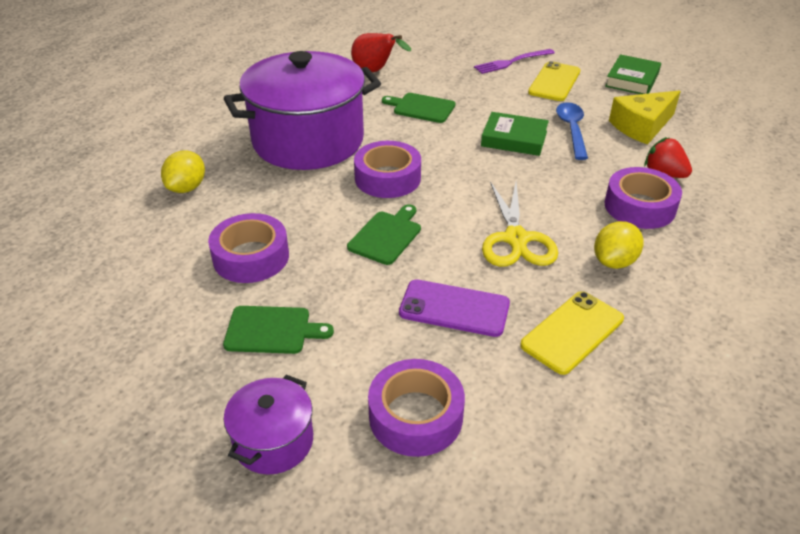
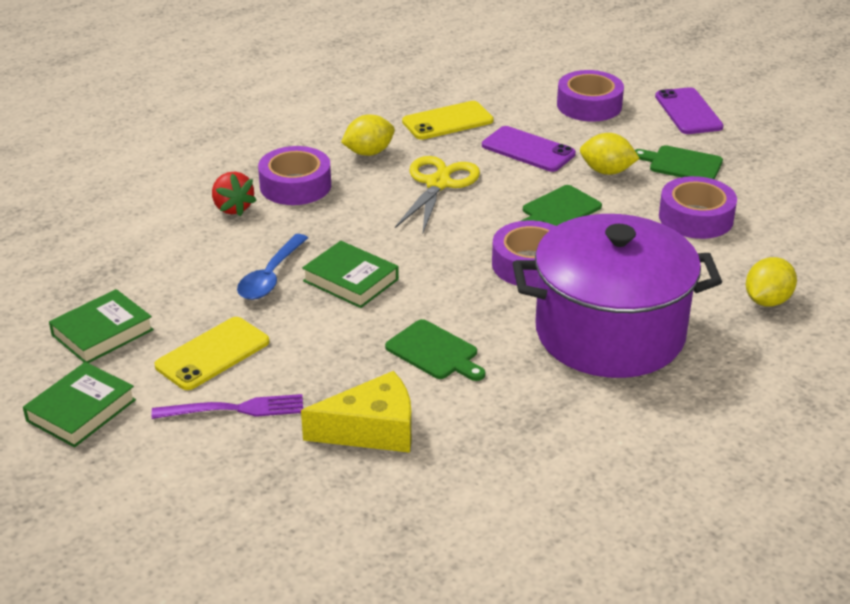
camera: 160 degrees left, 5 degrees down
purple pot [224,375,313,475] -> purple phone [655,87,724,134]
red pear [351,33,411,72] -> none
yellow cheese [609,90,681,145] -> yellow cheese moved to [301,371,412,453]
none -> green book [23,362,136,447]
none -> yellow lemon [580,133,640,175]

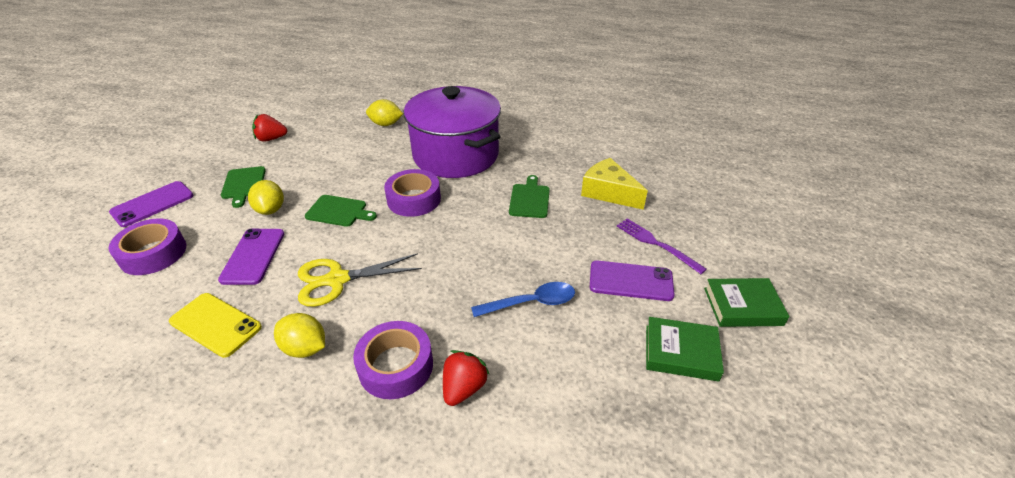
camera: 125 degrees left, 5 degrees up
yellow phone [155,317,269,390] -> purple phone [590,260,675,301]
green book [302,241,399,308] -> none
purple tape [659,176,737,239] -> none
none -> red strawberry [252,114,287,142]

